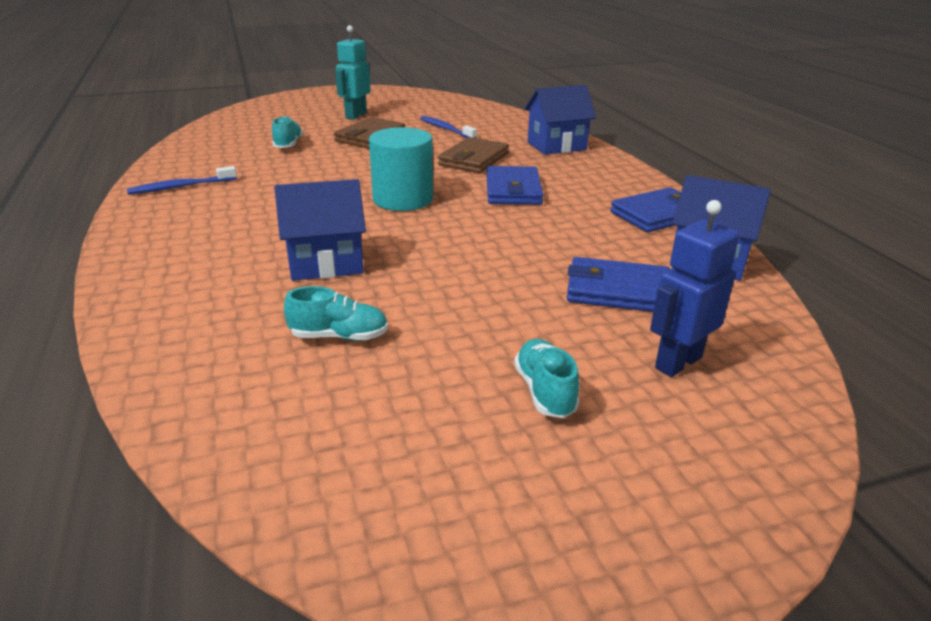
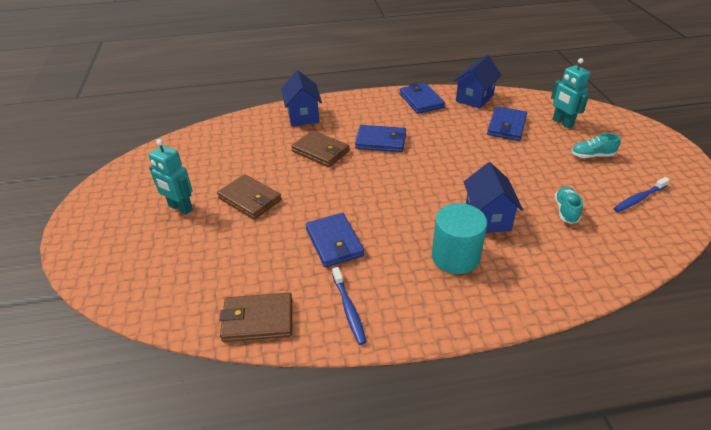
camera: 80 degrees left, 10 degrees up
turquoise shoe [272,116,303,148] -> none
turquoise cylinder [369,127,433,211] -> turquoise cylinder moved to [432,203,487,274]
blue toothbrush [420,116,477,138] -> blue toothbrush moved to [613,177,670,212]
blue robot [650,200,740,377] -> turquoise robot [551,58,590,128]
none -> brown wallet [219,293,292,342]
none -> blue wallet [306,213,364,267]

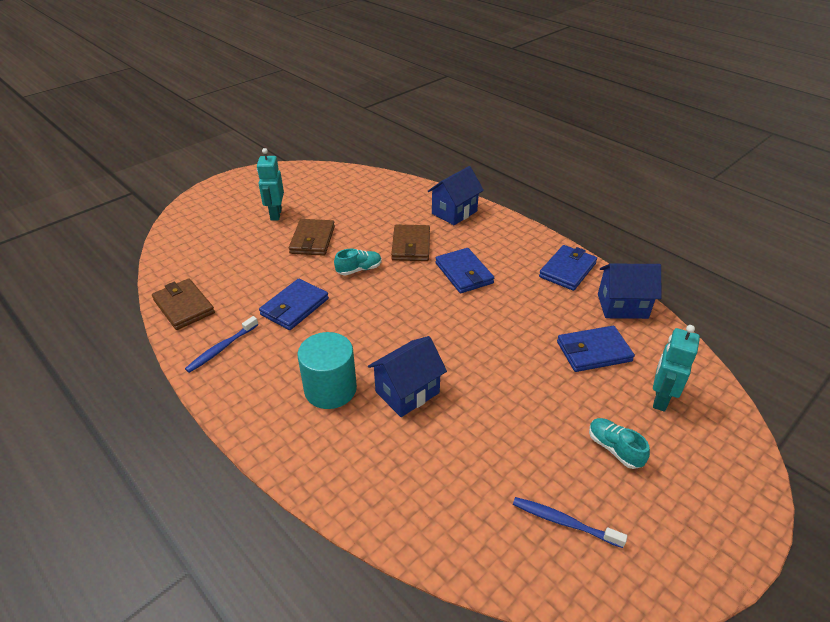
camera: 55 degrees right, 0 degrees up
turquoise shoe [554,186,583,224] -> turquoise shoe moved to [334,249,382,275]

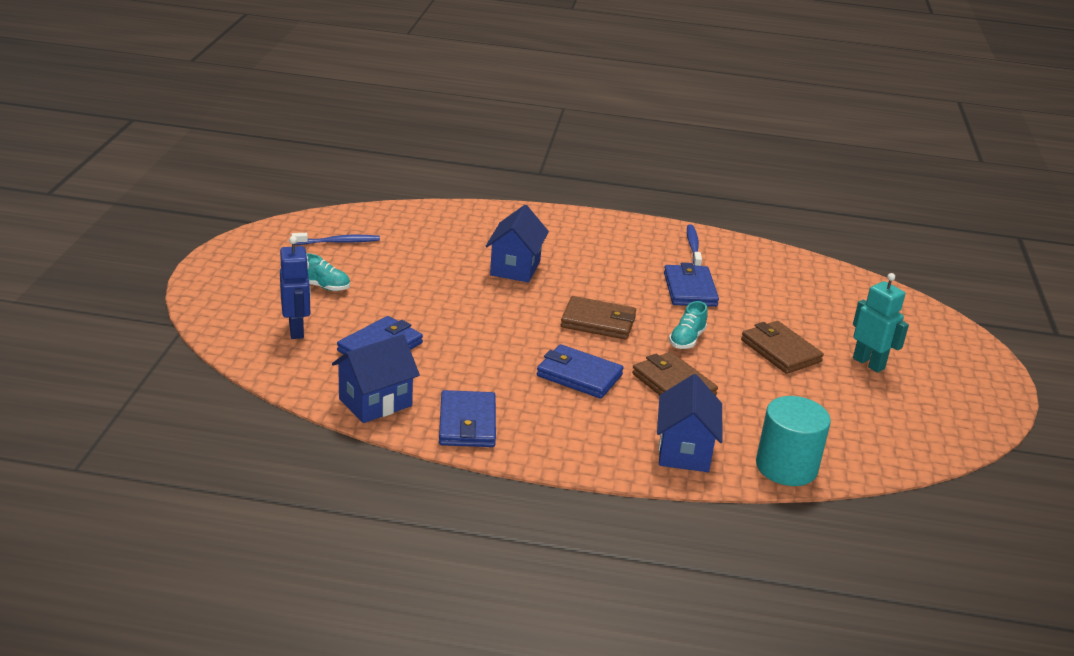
camera: 140 degrees right, 10 degrees down
brown wallet [152,278,215,330] -> brown wallet moved to [561,296,636,340]
turquoise cylinder [297,332,357,409] -> turquoise cylinder moved to [756,396,831,486]
turquoise robot [653,325,700,412] -> blue robot [280,236,311,339]

